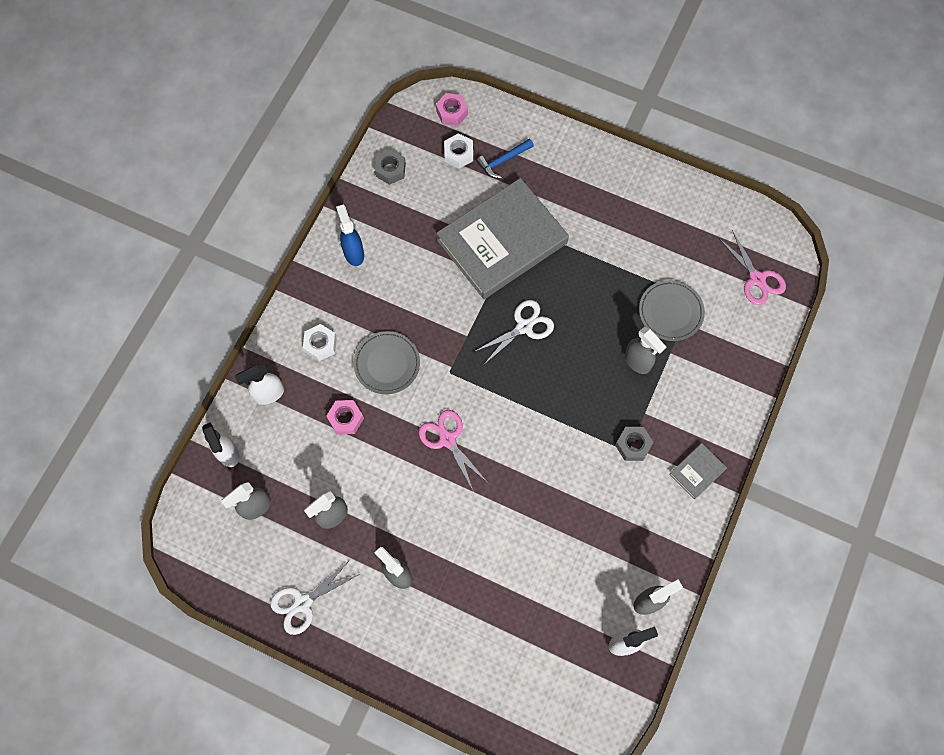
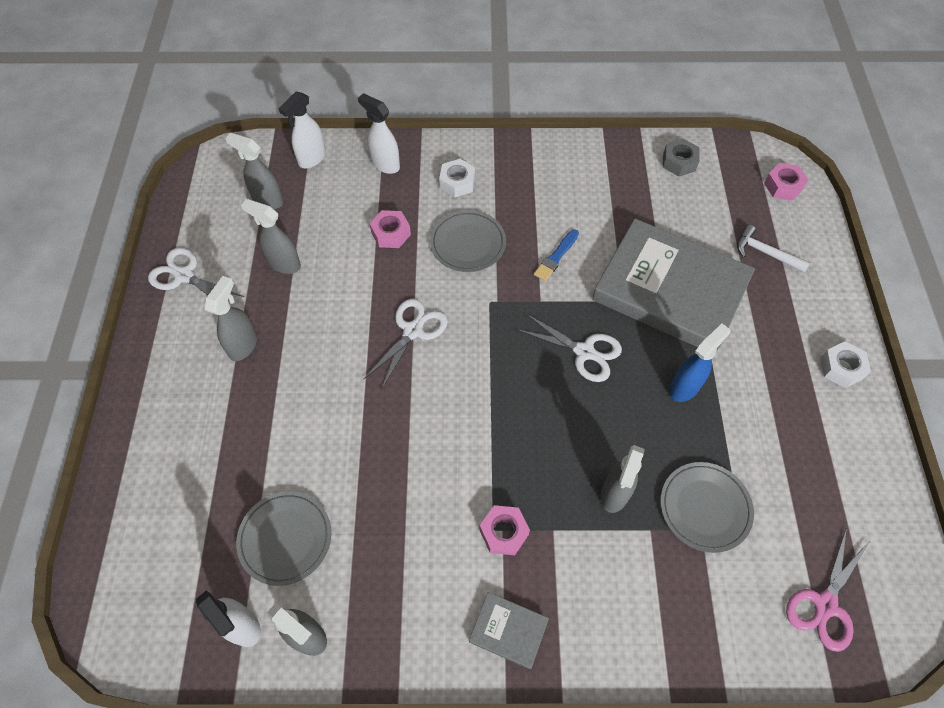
camera: 65 degrees right, 10 degrees down
blue spray bottle [336,205,364,266] -> blue spray bottle moved to [669,323,730,402]
pink scissors [419,410,489,492] -> white scissors [363,299,448,390]
white nut [444,133,473,169] -> white nut moved to [821,341,871,388]
blue hammer [476,139,534,178] -> white hammer [737,225,810,273]
grey nut [615,427,653,461] -> pink nut [479,505,530,555]
none -> grey plate [236,491,331,586]
none -> blue brush [534,229,579,281]

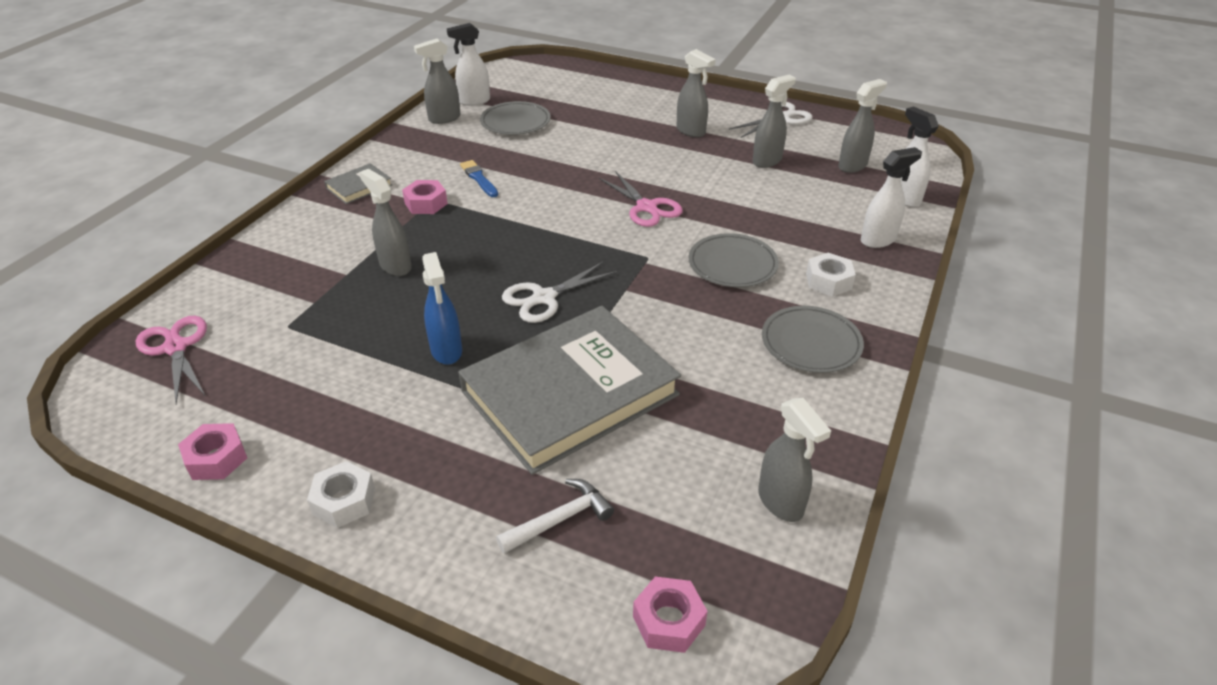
camera: 115 degrees right, 20 degrees down
white scissors [363,299,448,390] -> pink scissors [599,171,683,227]
pink nut [370,210,411,248] -> pink nut moved to [178,423,247,480]
blue brush [534,229,579,281] -> blue brush moved to [460,160,498,197]
grey plate [660,462,754,553] -> grey plate moved to [762,306,864,373]
grey nut [663,139,700,176] -> grey spray bottle [758,398,831,522]

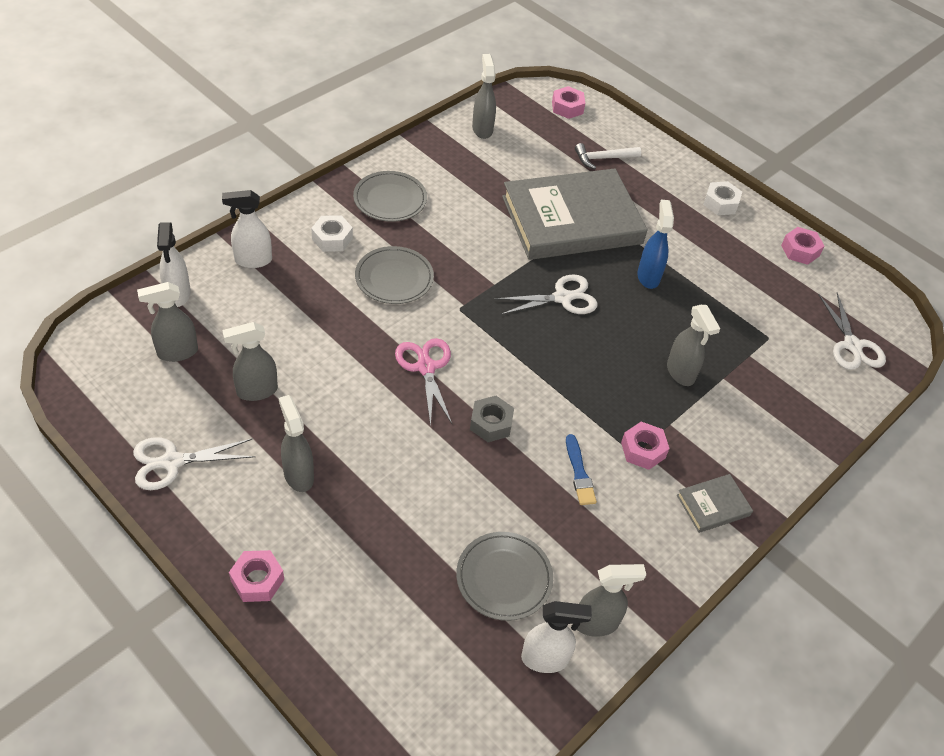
camera: 165 degrees left, 10 degrees up
pink scissors [136,316,207,404] -> white scissors [818,293,886,370]
none -> pink nut [229,550,284,602]
none -> grey nut [470,396,514,442]

